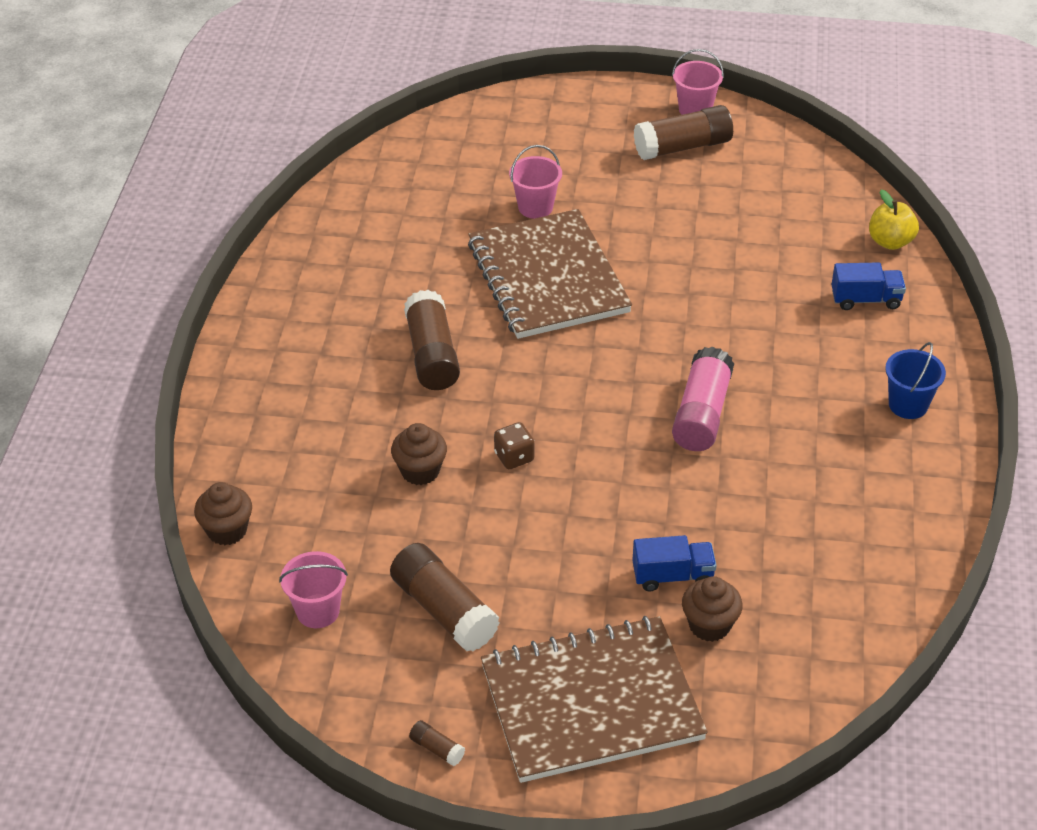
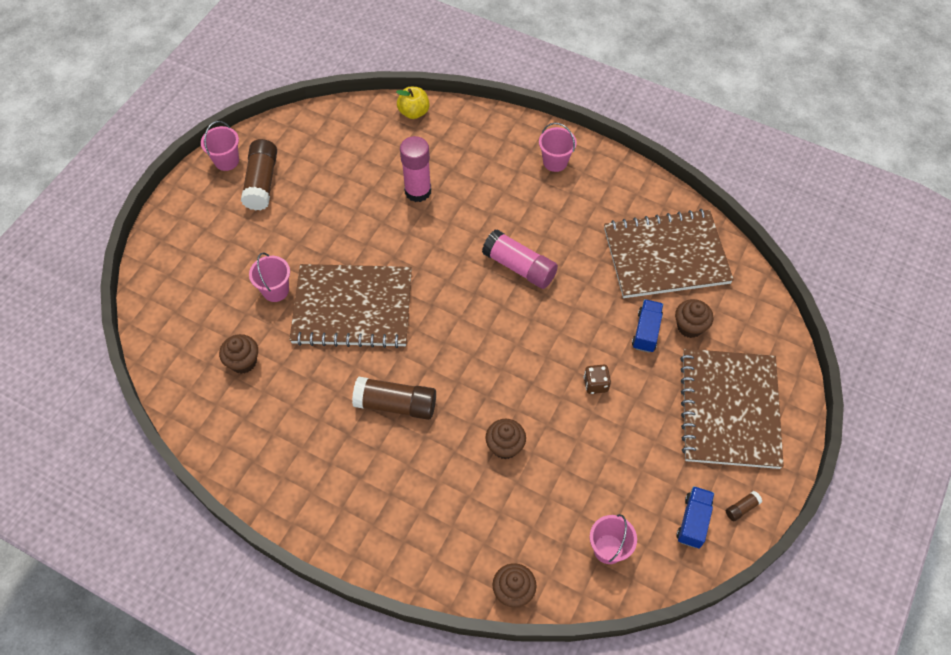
camera: 70 degrees left, 15 degrees up
brown glue stick [390,543,500,652] -> none
brown dice [494,422,534,469] -> brown dice moved to [584,365,611,394]
blue truck [831,262,906,310] -> blue truck moved to [676,486,714,548]
blue bucket [885,342,946,419] -> pink bucket [539,123,577,172]
none -> brown cupcake [219,334,258,374]
none -> pink glue stick [400,136,431,202]
none -> brown notebook [604,209,734,298]

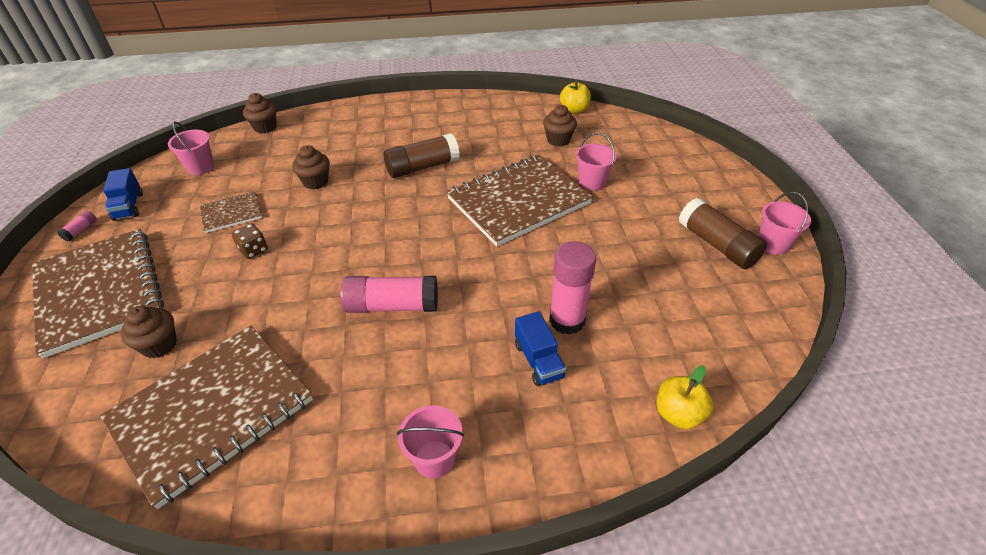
camera: 145 degrees right, 15 degrees down
blue truck [632,299,663,353] -> blue truck moved to [515,311,566,386]
brown glue stick [726,491,762,521] -> pink glue stick [57,211,97,241]
none -> brown notebook [200,192,262,233]
none -> yellow apple [560,81,591,114]

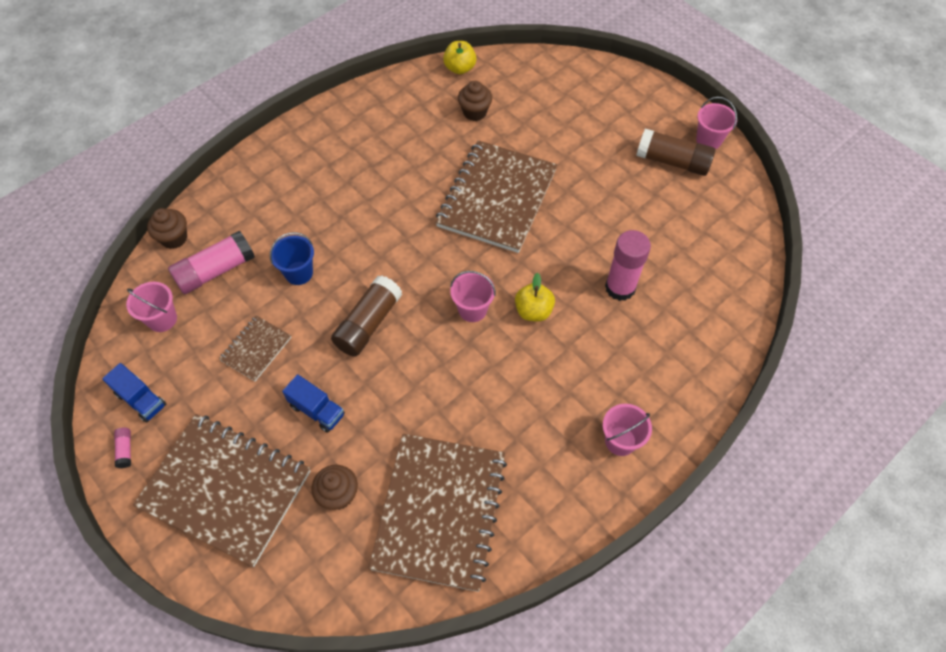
camera: 35 degrees left, 15 degrees up
brown dice [232,223,268,259] -> none
brown cupcake [292,145,330,189] -> blue bucket [270,232,314,285]
pink glue stick [340,276,438,313] -> pink glue stick moved to [168,231,255,294]
brown glue stick [384,133,460,178] -> brown glue stick moved to [331,275,402,357]
blue truck [515,311,566,386] -> blue truck moved to [282,374,345,433]
pink bucket [576,133,617,191] -> pink bucket moved to [450,271,496,322]
yellow apple [657,365,713,429] -> yellow apple moved to [515,273,555,321]

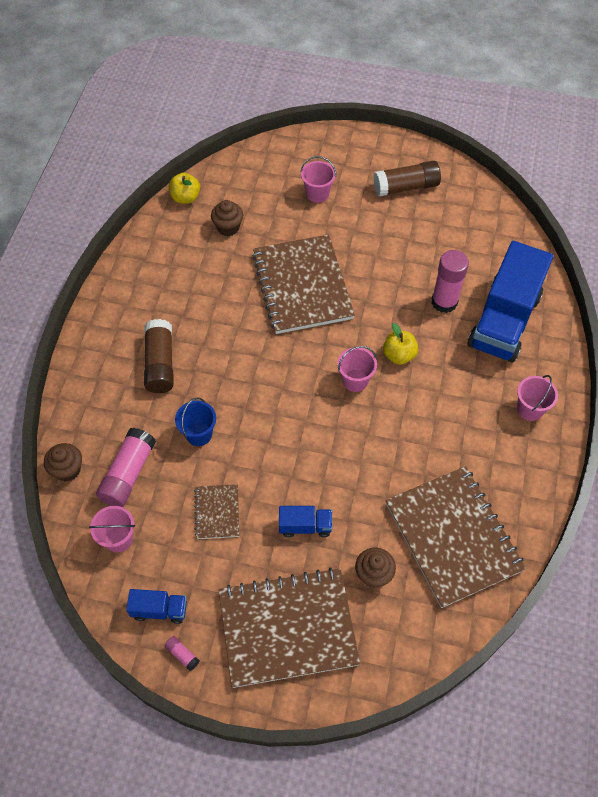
camera: 35 degrees left, 0 degrees up
brown glue stick [331,275,402,357] -> brown glue stick moved to [144,319,174,393]
pink bucket [696,97,737,149] -> pink bucket moved to [301,156,336,203]
none -> blue truck [467,241,553,362]

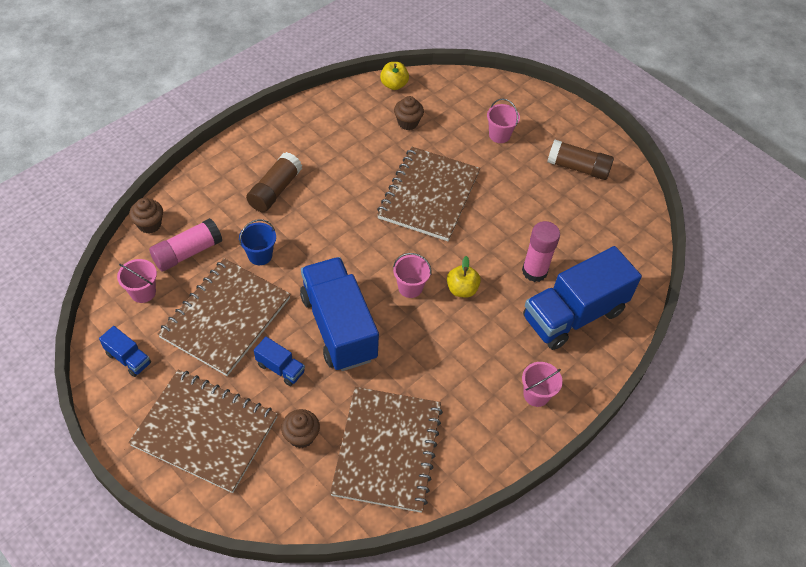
camera: 30 degrees right, 5 degrees down
pink glue stick [165,636,200,671] -> none
brown notebook [194,484,239,539] -> brown notebook [158,258,291,376], size x2.15
none -> blue truck [300,257,379,371]

